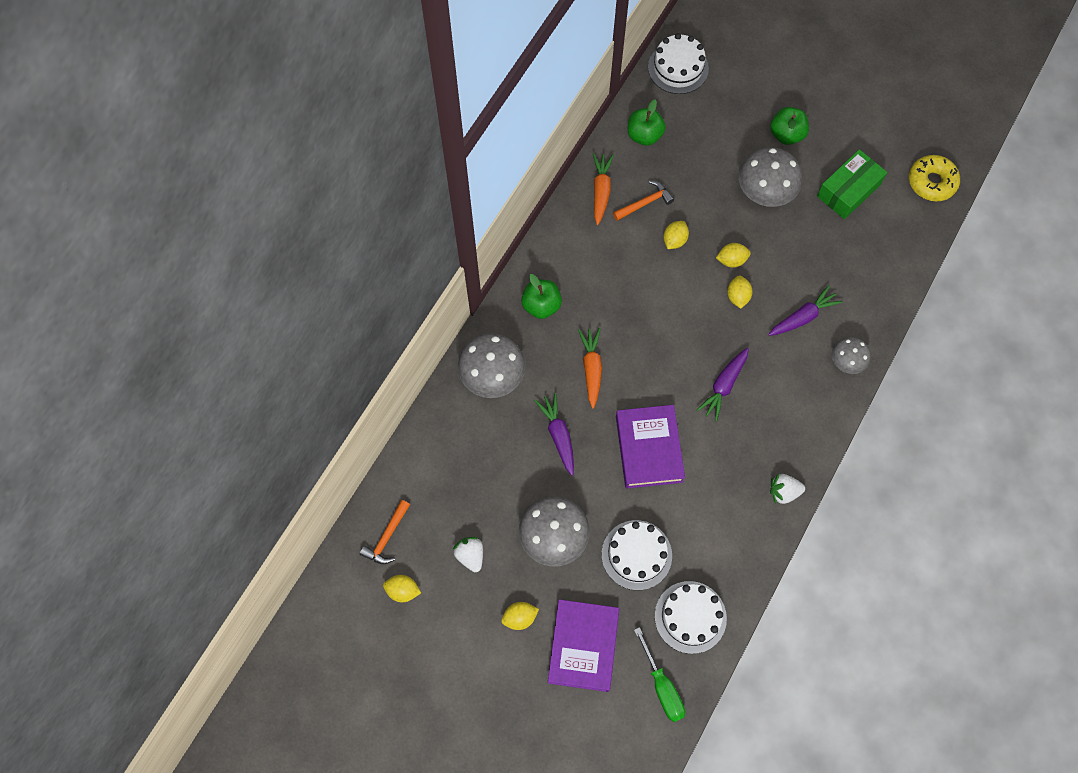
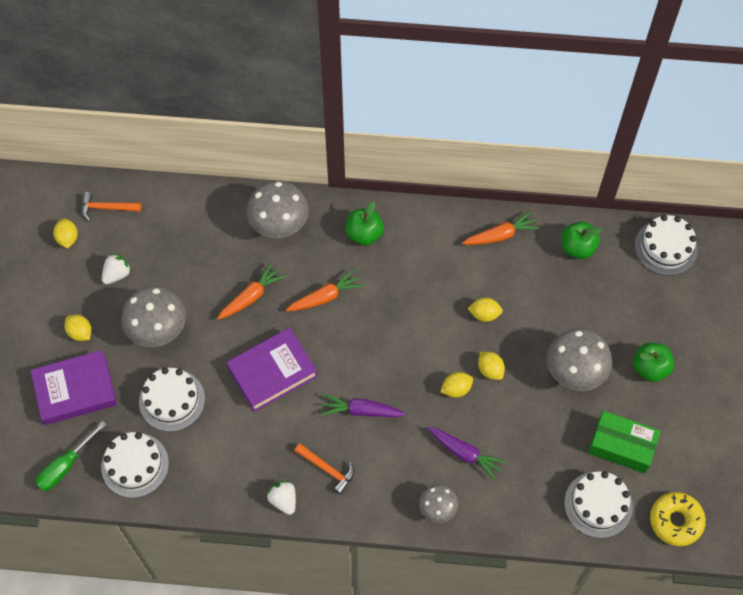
camera: 65 degrees right, 5 degrees down
purple carrot [534,393,574,476] -> orange carrot [217,262,286,320]
orange hammer [613,181,674,221] -> orange hammer moved to [294,443,354,495]
none -> white cake [564,471,633,538]

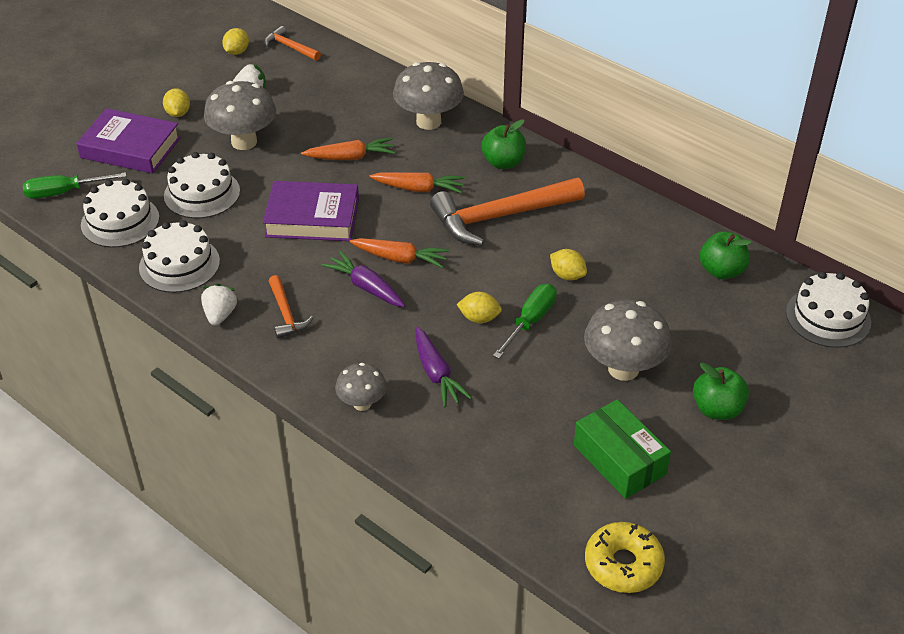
camera: 35 degrees right, 20 degrees down
orange carrot [462,211,540,245] -> orange carrot moved to [350,238,450,268]
yellow lemon [478,352,505,380] -> green screwdriver [493,284,557,359]
white cake [564,471,633,538] -> white cake moved to [139,220,220,293]
none -> orange hammer [430,178,585,246]

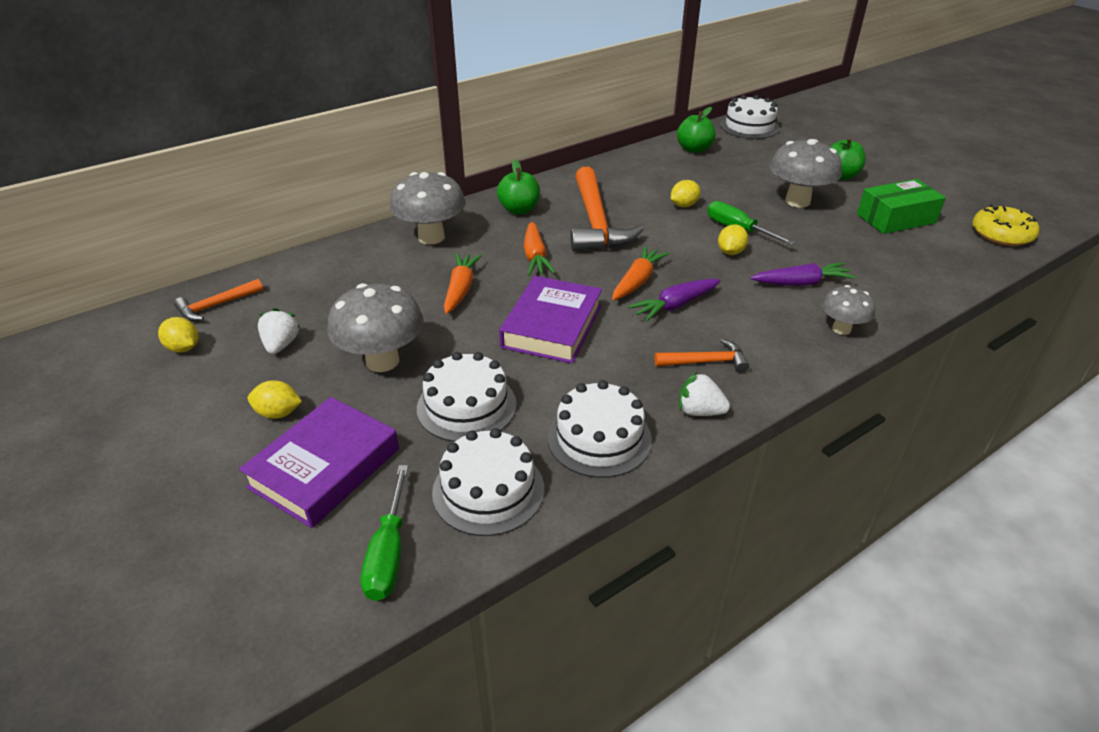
camera: 75 degrees left, 5 degrees down
orange carrot [369,172,465,194] -> orange carrot turned 150 degrees clockwise [524,222,556,276]

